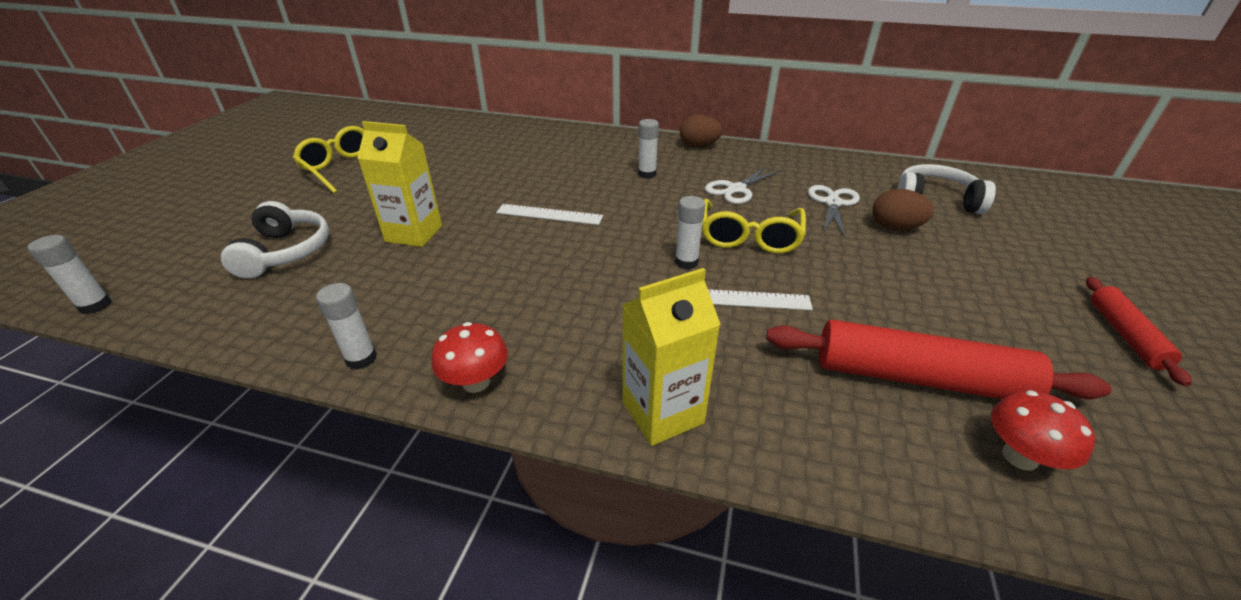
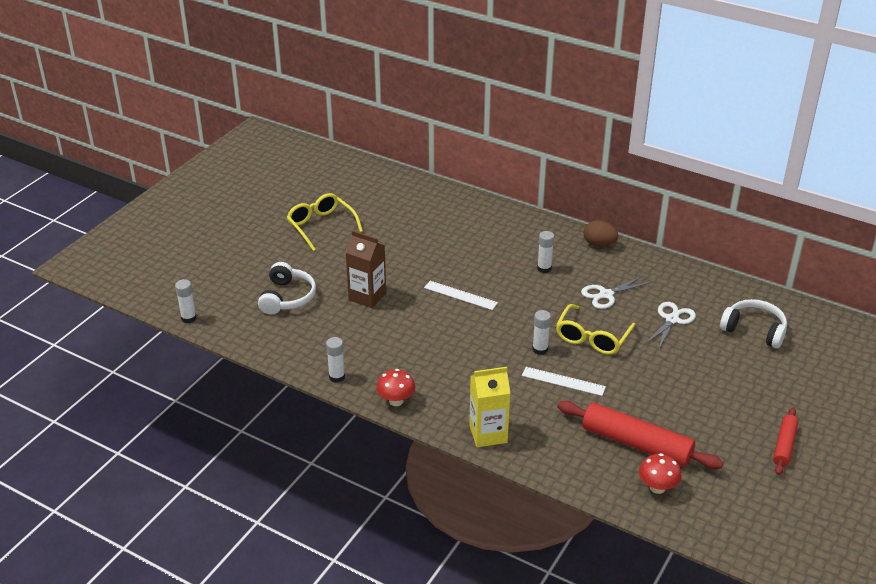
camera: 15 degrees right, 0 degrees up
yellow carton [357,121,442,247] -> brown carton [345,230,386,308]
brown egg [872,189,934,230] -> none

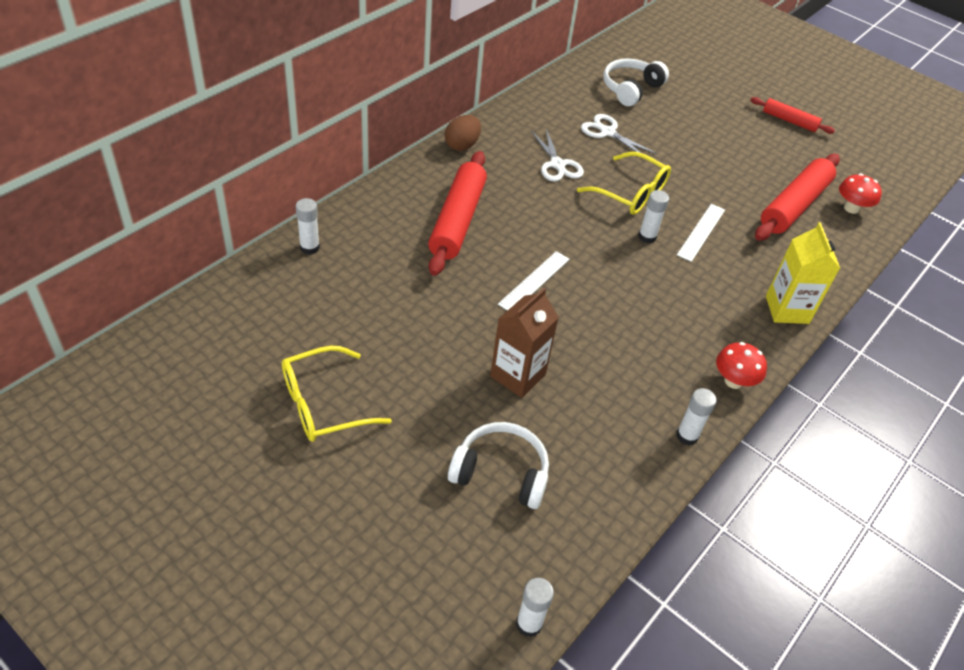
camera: 85 degrees left, 10 degrees up
white glue stick [537,231,554,273] -> white glue stick moved to [296,198,320,255]
none -> red rolling pin [428,151,487,276]

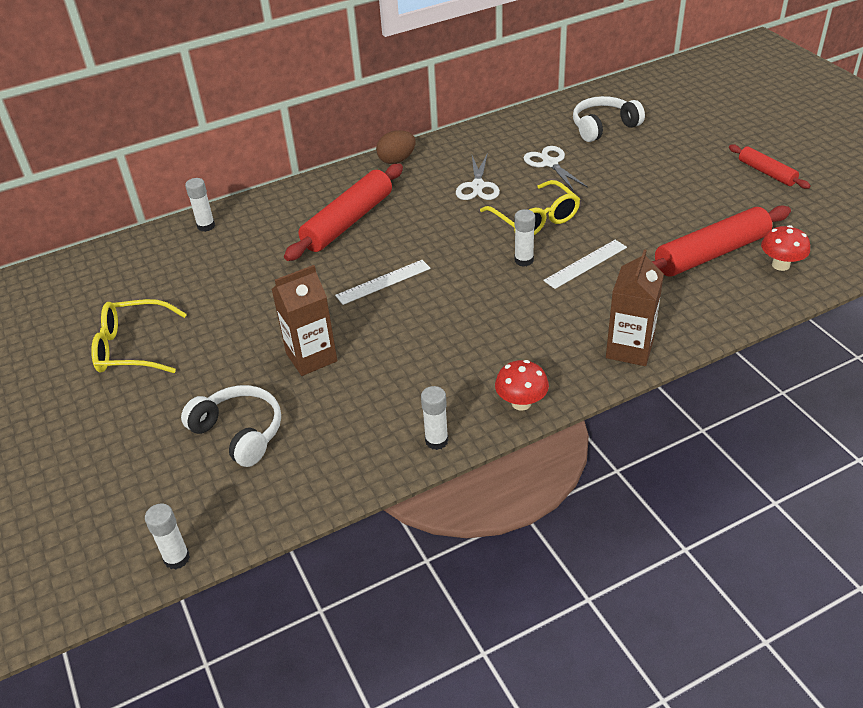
camera: 30 degrees right, 5 degrees down
yellow carton [766,222,840,324] -> brown carton [606,249,664,366]

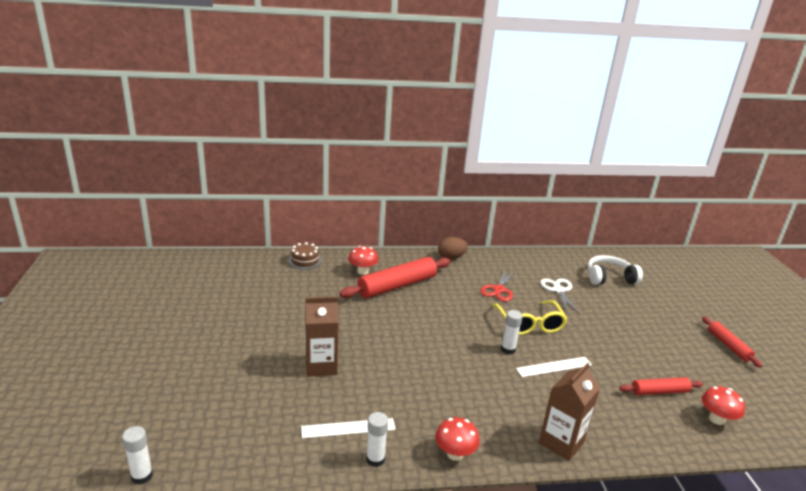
camera: 15 degrees right, 15 degrees down
yellow glasses [91,299,187,373] -> none
white headphones [181,385,281,467] -> none
white glue stick [185,178,215,232] -> brown cake [288,242,322,270]
white ruler [335,260,431,305] -> white ruler moved to [301,418,396,438]
white scissors [456,153,500,200] -> red scissors [480,269,516,301]
red rolling pin [652,205,791,277] -> red rolling pin [619,377,703,395], size x0.56
none -> red mushroom [348,246,378,275]

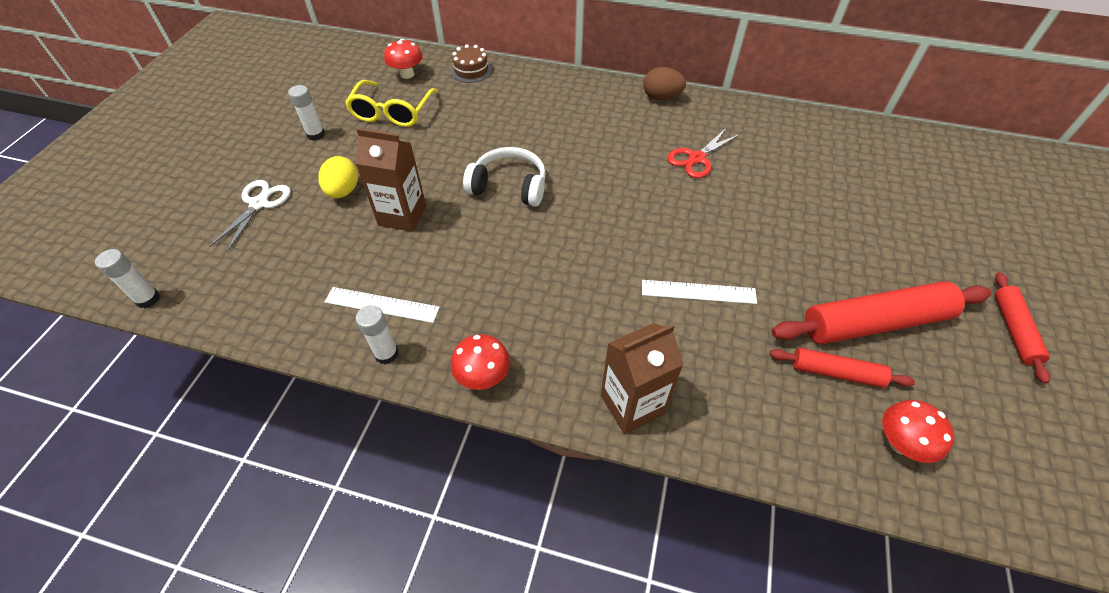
camera: 25 degrees right, 25 degrees up
red rolling pin [339,257,451,298] -> red rolling pin moved to [772,281,991,344]
red mushroom [348,246,378,275] -> red mushroom moved to [384,39,423,79]
yellow glasses [492,300,567,335] -> yellow glasses moved to [345,80,438,127]
white glue stick [501,310,523,354] -> white glue stick moved to [288,85,325,141]
white scissors [540,279,580,314] -> white scissors moved to [209,180,291,252]
white headphones [588,255,643,285] -> white headphones moved to [463,147,546,207]
none -> yellow egg [318,156,358,198]

